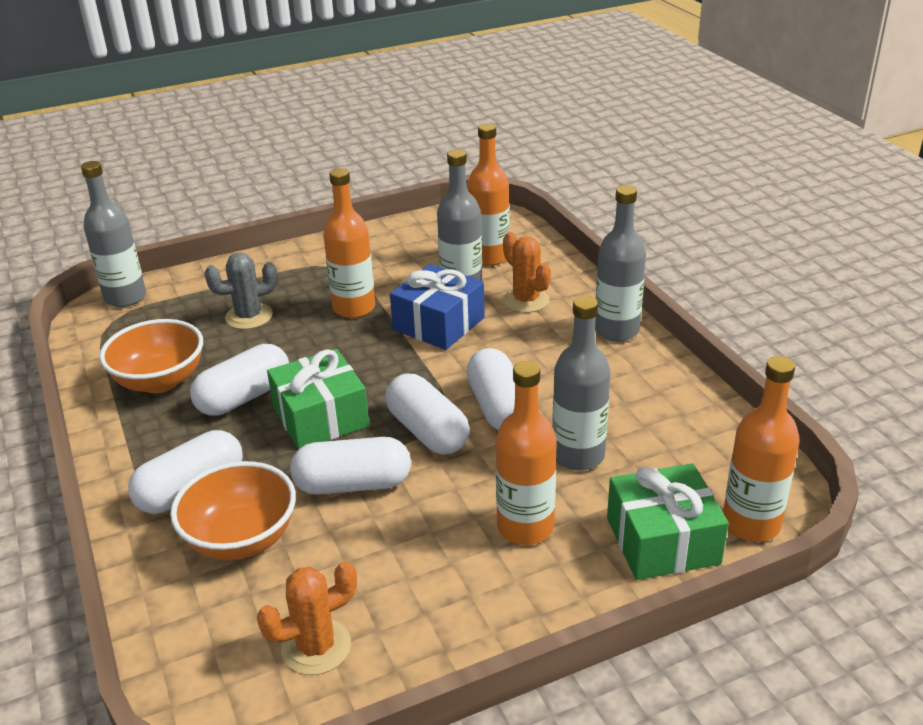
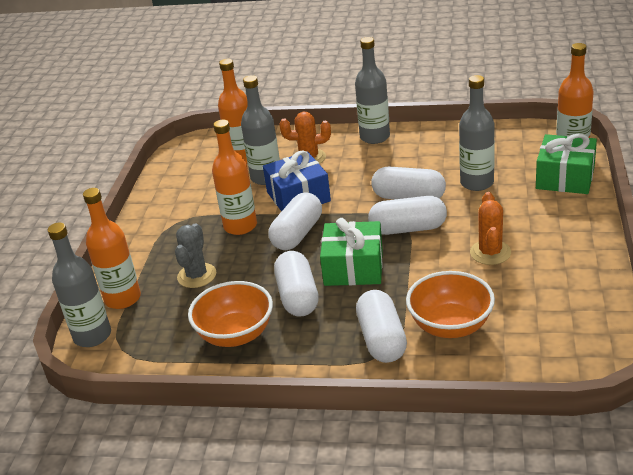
camera: 55 degrees left, 0 degrees up
orange cactus [257,561,357,675] -> orange cactus moved to [470,192,511,265]
white capsule [290,437,411,495] -> white capsule moved to [269,192,322,250]
orange bottle [496,361,557,545] -> orange bottle moved to [83,188,141,309]

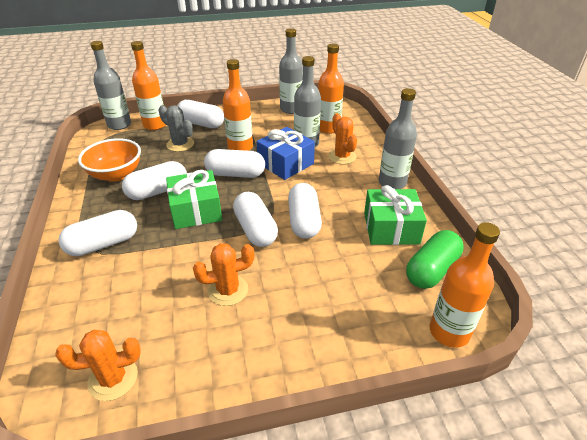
camera: 65 degrees right, 5 degrees up
grey cactus [175,223,216,288] -> grey cactus turned 45 degrees clockwise [159,105,194,152]
orange bowl [406,271,495,338] -> none
grey bottle [459,75,495,191] -> grey bottle moved to [279,28,303,114]
green gift [536,134,597,194] -> green gift moved to [364,185,427,245]
none -> orange cactus [55,330,141,401]
none -> white capsule [177,100,224,128]
none -> green capsule [406,230,464,289]

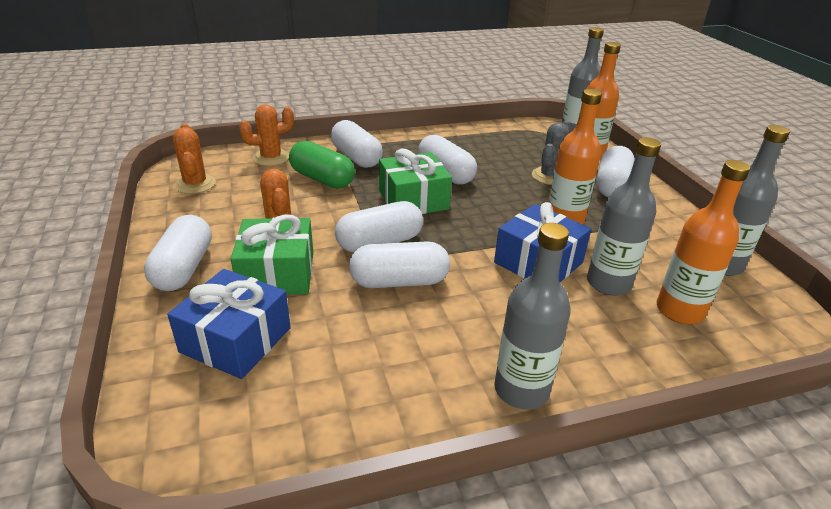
camera: 85 degrees right, 5 degrees down
orange bowl [78,138,141,182] -> none
white capsule [204,149,265,178] -> white capsule moved to [144,215,212,291]
orange cactus [328,113,357,164] -> orange cactus moved to [239,104,294,166]
green gift [364,185,427,245] -> green gift moved to [231,215,313,294]
green capsule [406,230,464,289] -> green capsule moved to [289,141,355,189]
orange bottle [430,222,500,348] -> none
none -> blue gift [167,269,291,379]

